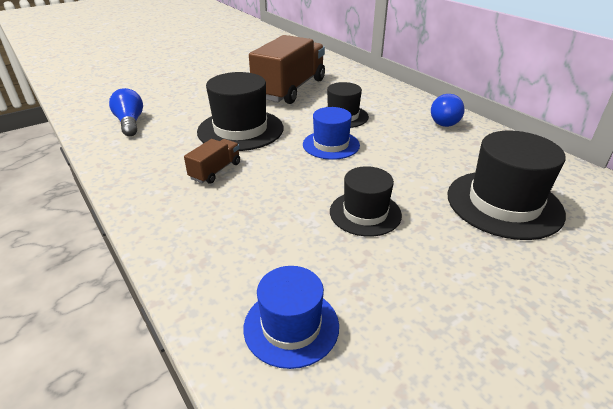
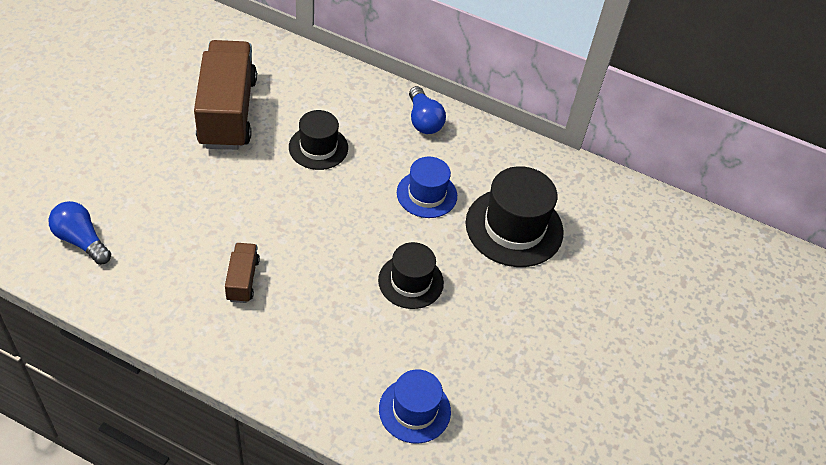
camera: 35 degrees left, 15 degrees up
black hat [197,72,283,151] -> none
blue hat [303,107,360,160] -> blue hat moved to [397,157,457,218]

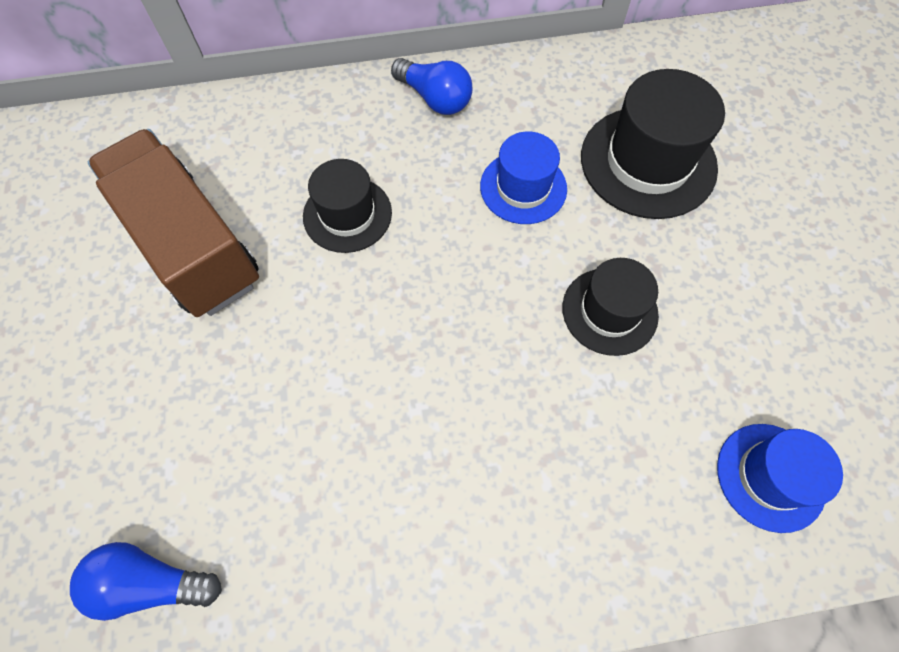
camera: 30 degrees left, 15 degrees up
brown truck [225,243,260,303] -> none

